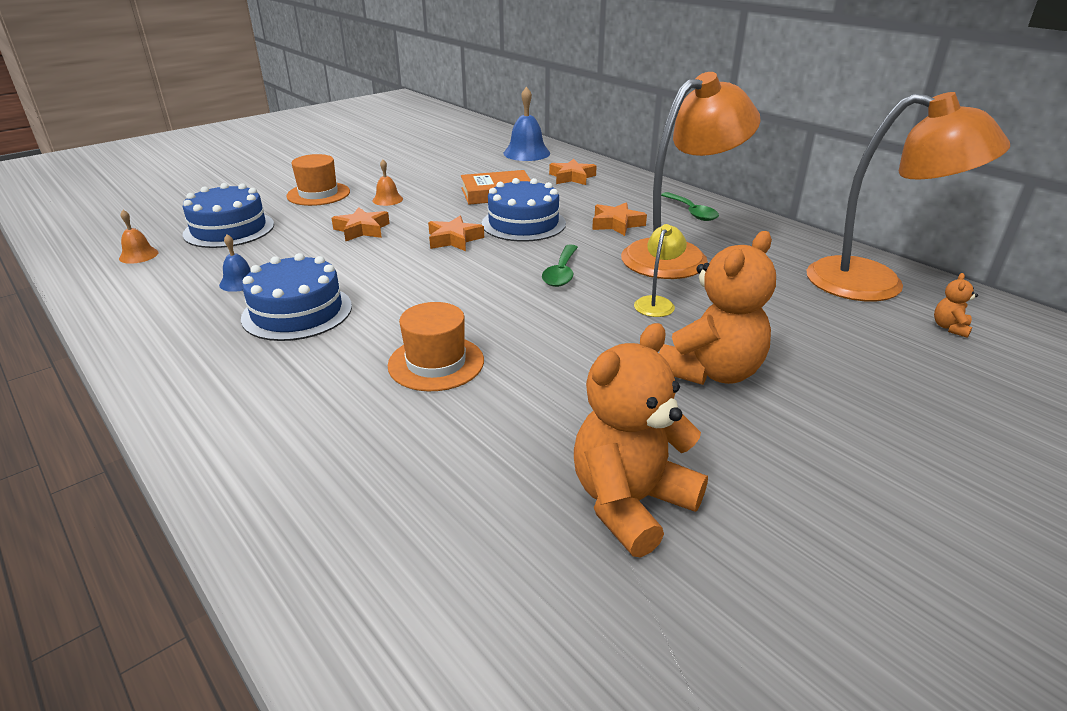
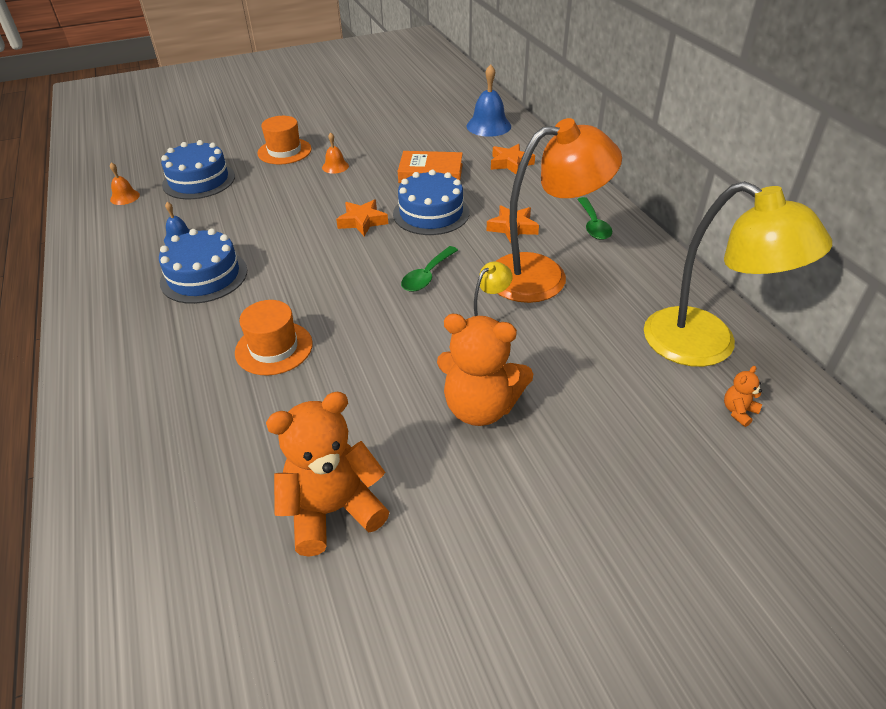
camera: 20 degrees right, 10 degrees up
orange star [331,207,390,241] -> none
orange teddy bear [659,231,776,385] -> orange teddy bear turned 45 degrees clockwise [437,314,533,426]
orange lamp [807,92,1010,301] -> yellow lamp [644,181,832,367]

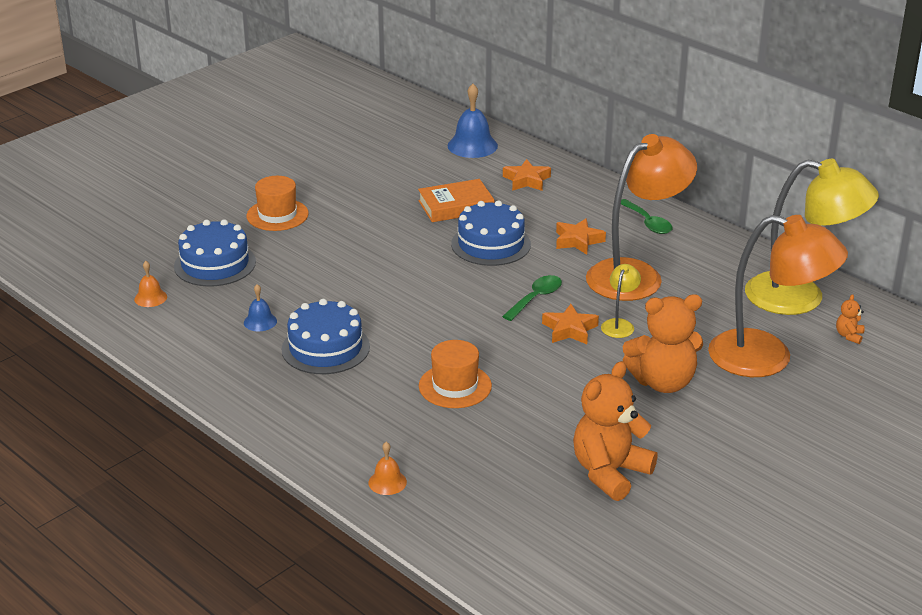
camera: 25 degrees left, 10 degrees down
orange bell [322,132,349,174] -> orange bell moved to [368,442,407,495]
orange star [336,199,388,236] -> orange star moved to [542,304,599,344]
green spoon [401,246,458,292] -> green spoon turned 150 degrees counterclockwise [502,275,562,321]
none -> orange lamp [708,215,848,377]

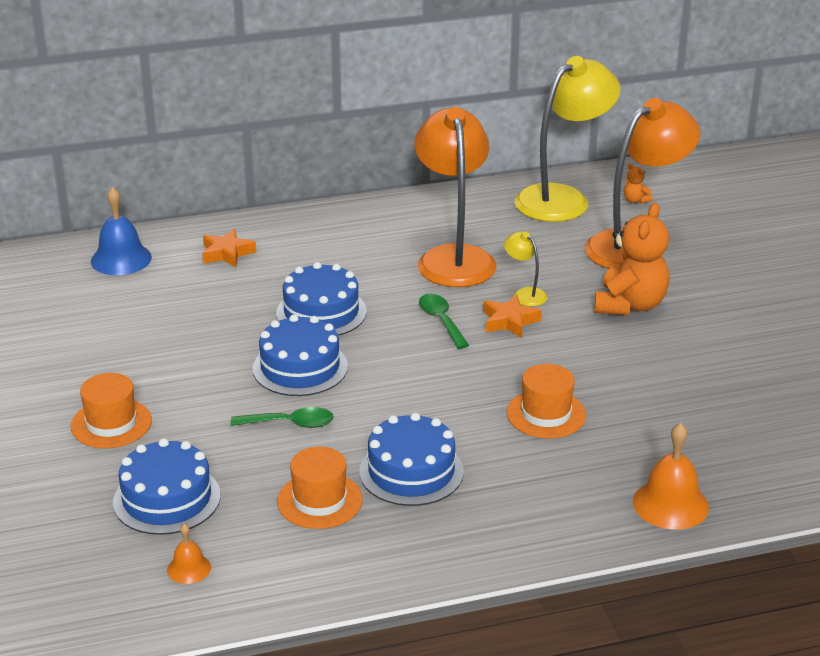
camera: 60 degrees left, 0 degrees up
blue bell [244,284,277,331] -> orange hat [277,447,363,529]
orange bell [368,442,407,495] -> orange bell [633,423,709,530], size x1.82
orange book [418,179,495,222] -> none
orange star [556,218,606,255] -> none
orange teddy bear [573,361,658,501] -> none
green spoon [621,199,673,234] -> green spoon moved to [231,407,334,428]
none -> blue cake [253,315,348,396]

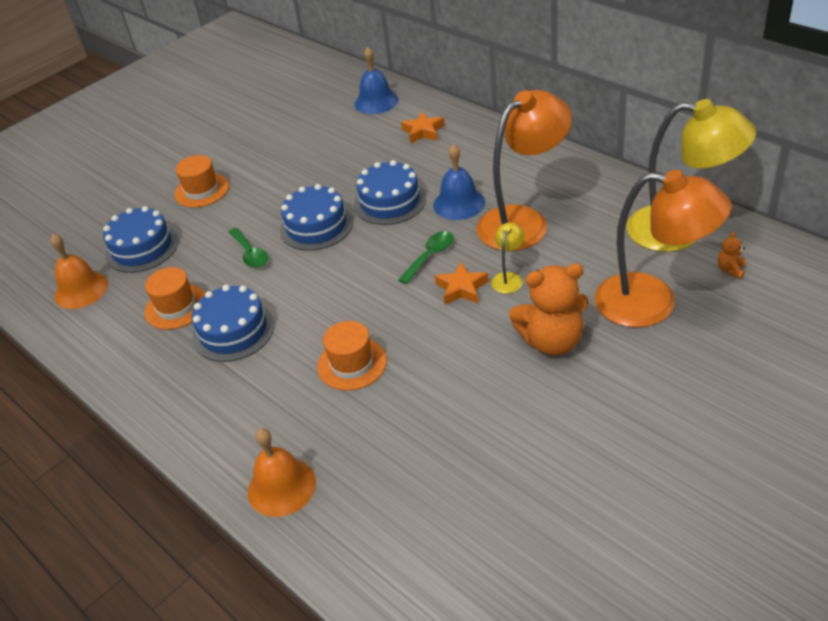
camera: 65 degrees right, 10 degrees up
orange bell [167,524,211,584] -> orange bell [50,234,108,309], size x1.82
none -> blue bell [433,144,485,220]

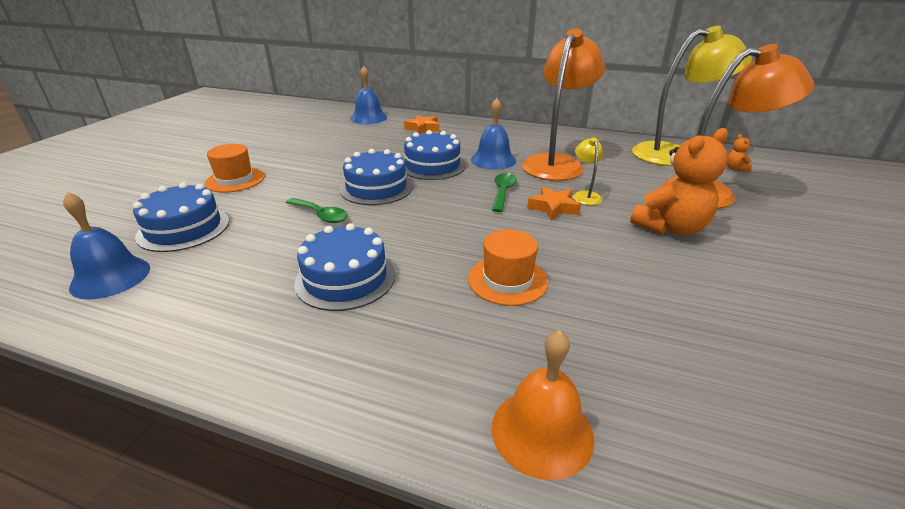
camera: 30 degrees left, 10 degrees down
orange bell [50,234,108,309] -> blue bell [63,192,150,299]
orange hat [144,267,205,330] -> none

